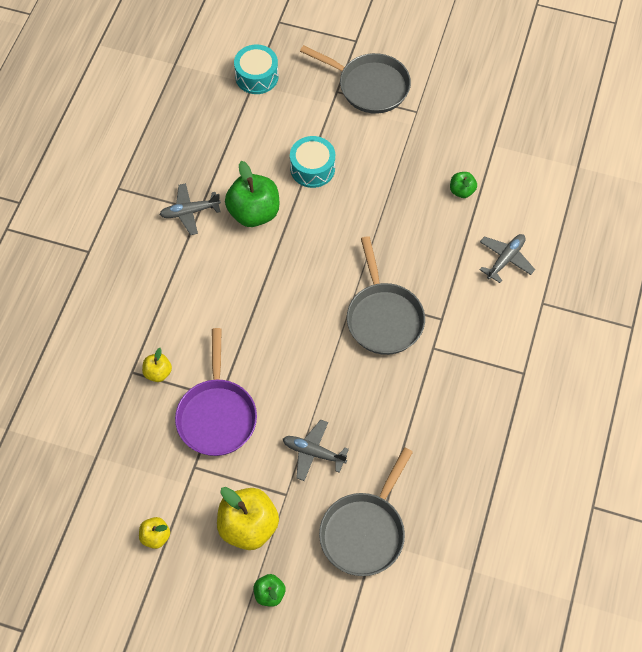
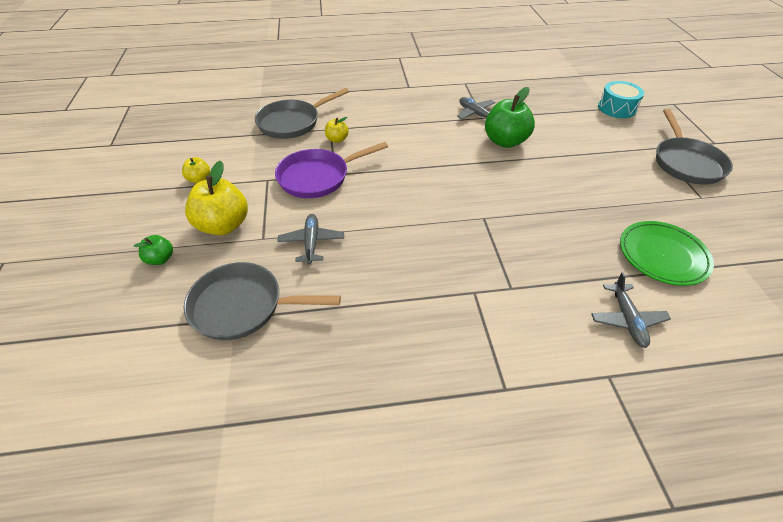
camera: 65 degrees right, 15 degrees down
turquoise drum [290,136,335,188] -> none
grey pan [347,236,425,355] -> grey pan moved to [255,88,349,139]
green apple [450,172,477,198] -> green plate [620,221,714,286]
grey plane [480,234,535,283] -> grey plane turned 75 degrees clockwise [591,272,671,348]

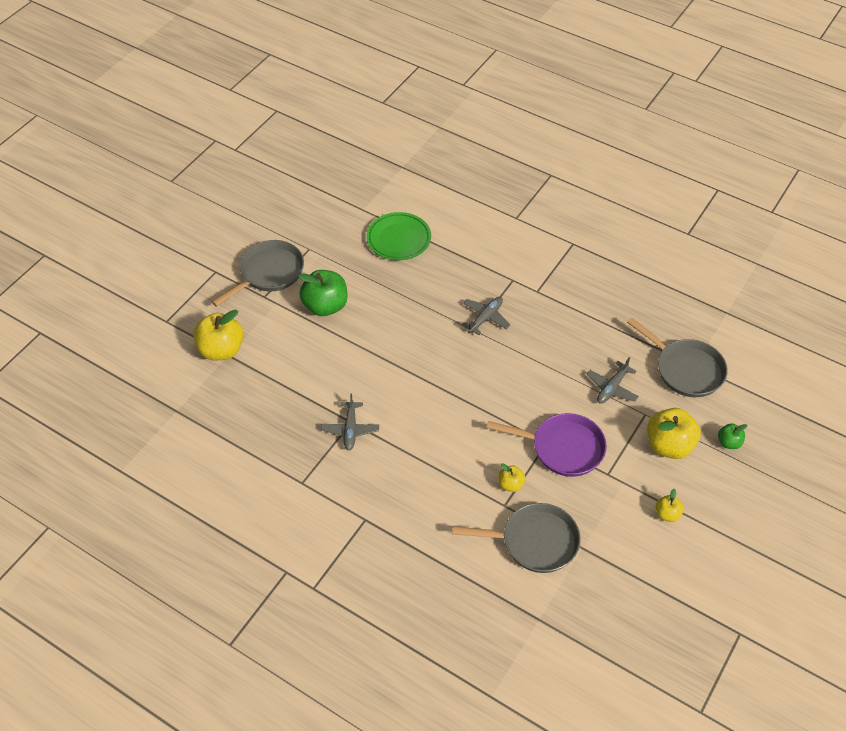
camera: 140 degrees left, 5 degrees up
green apple [485,87,535,148] -> green apple moved to [298,270,347,316]
grey plane [591,272,671,348] -> grey plane moved to [462,297,510,335]
turquoise drum [598,81,644,118] -> yellow apple [193,310,244,361]

